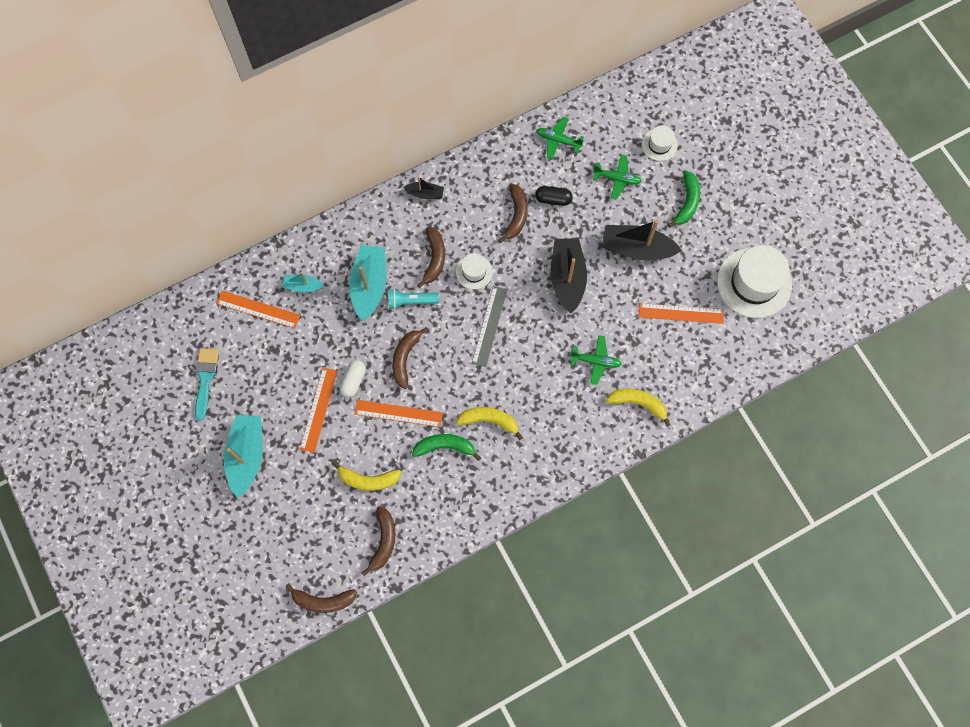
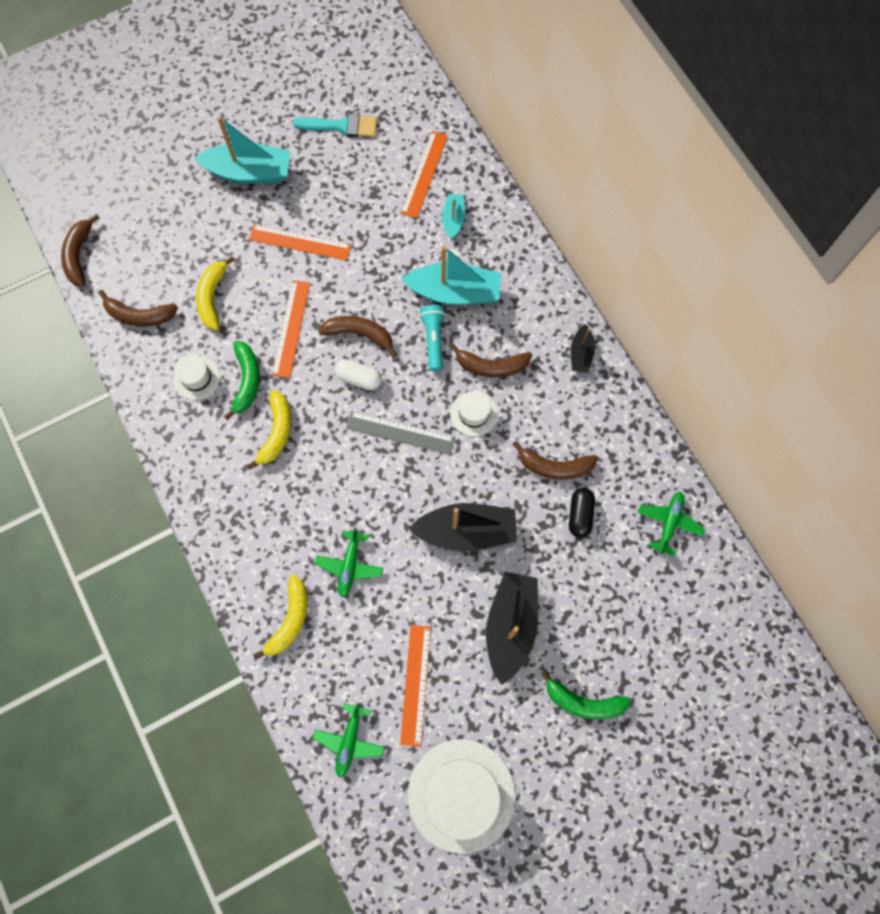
camera: 90 degrees right, 0 degrees up
white capsule [340,360,366,397] -> white capsule moved to [335,359,382,390]
green plane [593,155,642,200] -> green plane moved to [313,703,385,778]
white hat [642,125,678,161] -> white hat moved to [173,354,220,400]

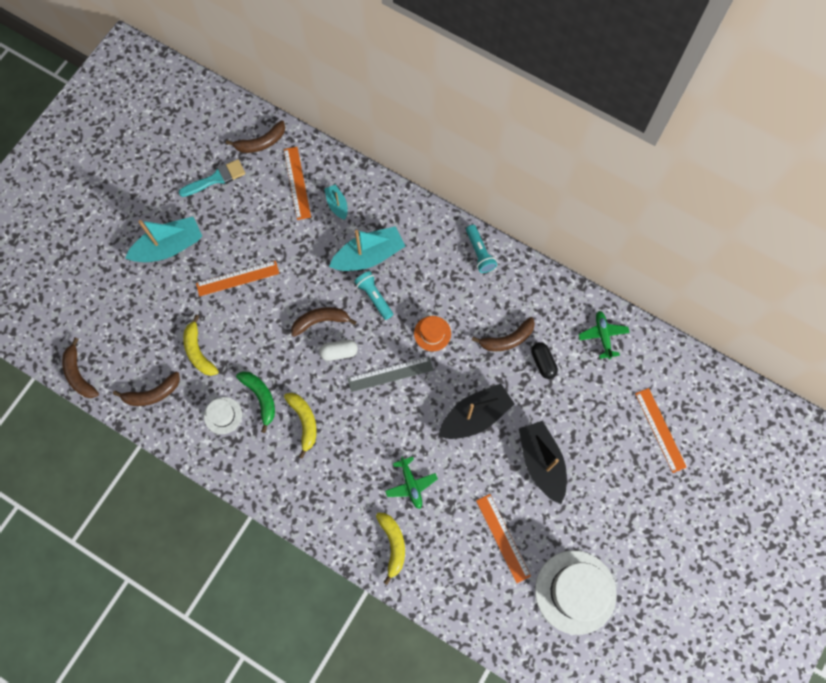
camera: 30 degrees left, 0 degrees up
orange ruler [272,280,310,378] -> orange ruler moved to [635,388,687,473]
green plane [313,703,385,778] -> none
brown banana [449,343,532,377] -> brown banana moved to [226,120,285,153]
white hat [450,391,498,437] -> orange hat [414,316,451,351]
green banana [541,670,631,719] -> none
black boat [571,324,595,373] -> turquoise flashlight [466,225,497,273]

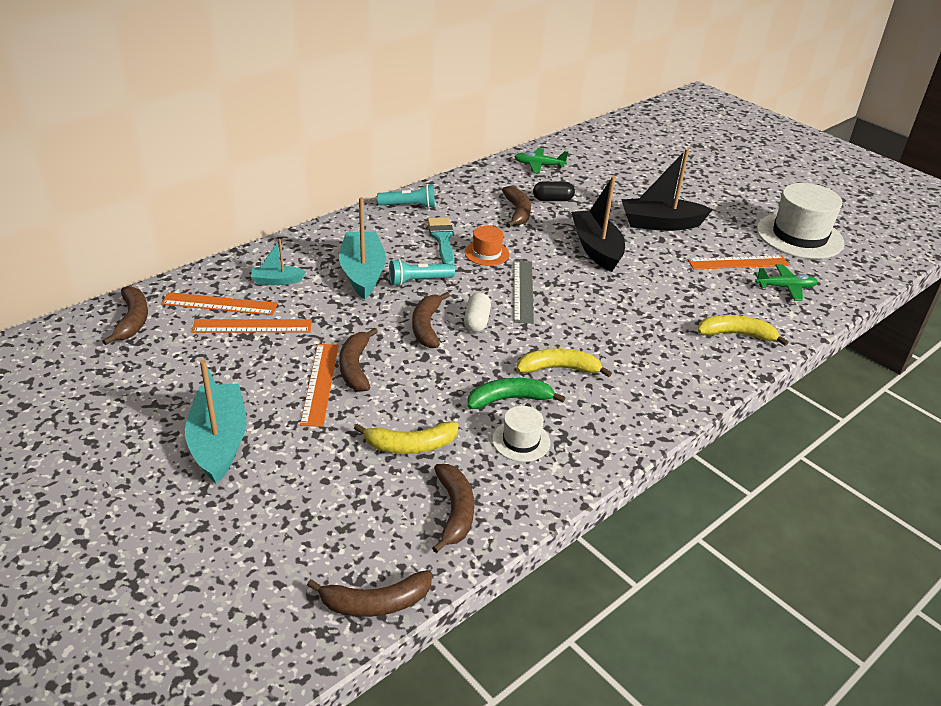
camera: 75 degrees left, 35 degrees down
turquoise brush [179,159,245,197] -> turquoise brush moved to [427,217,454,265]
green plane [385,456,438,509] -> green plane moved to [755,264,818,301]
orange ruler [635,388,687,473] -> orange ruler moved to [192,319,312,333]
none -> brown banana [339,328,378,392]

